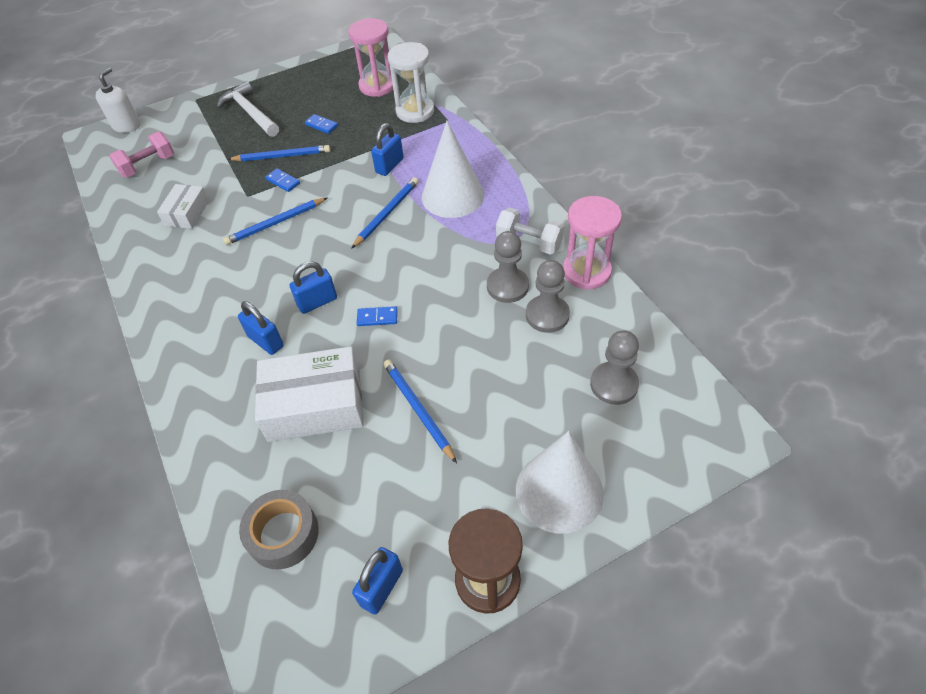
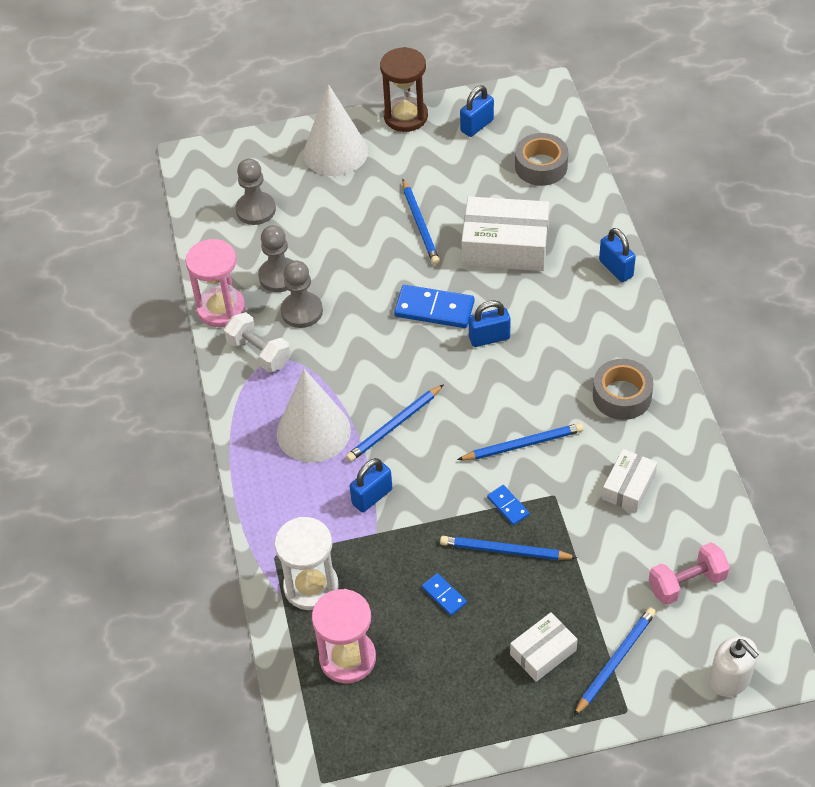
camera: 165 degrees left, 0 degrees up
white soap dispenser [96,68,140,133] -> white soap dispenser turned 75 degrees counterclockwise [709,636,759,697]
white hammer [216,81,279,137] -> white box [510,612,578,682]
blue padlock [238,301,284,355] -> blue padlock moved to [599,228,636,282]
blue domino [357,306,398,326] -> blue domino [394,285,474,328], size x1.91
none -> blue pencil [574,607,656,716]
none -> grey tape [593,359,654,420]

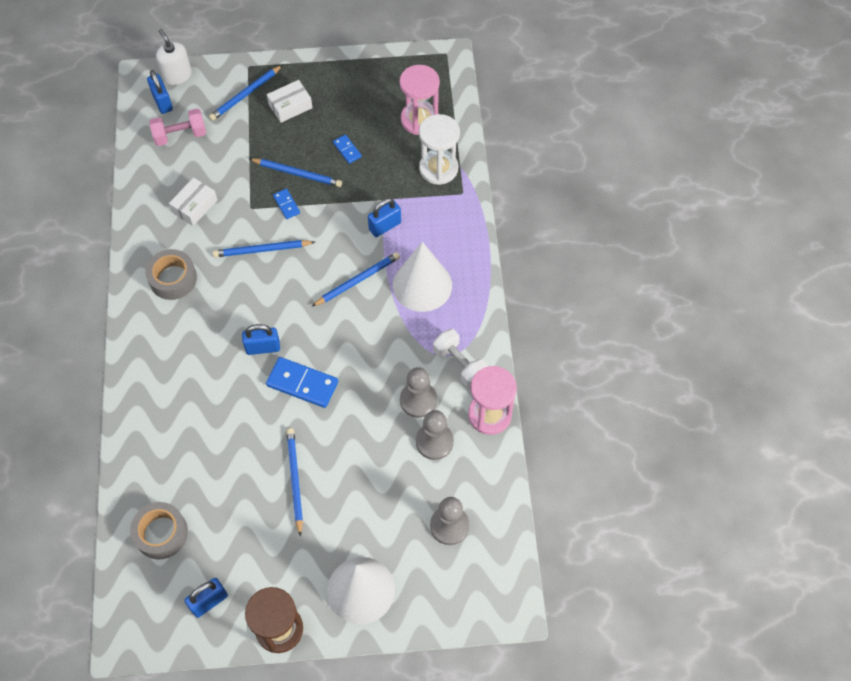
camera: 175 degrees left, 10 degrees up
white box [462,196,550,271] -> none
blue padlock [599,228,636,282] -> blue padlock moved to [147,70,173,114]

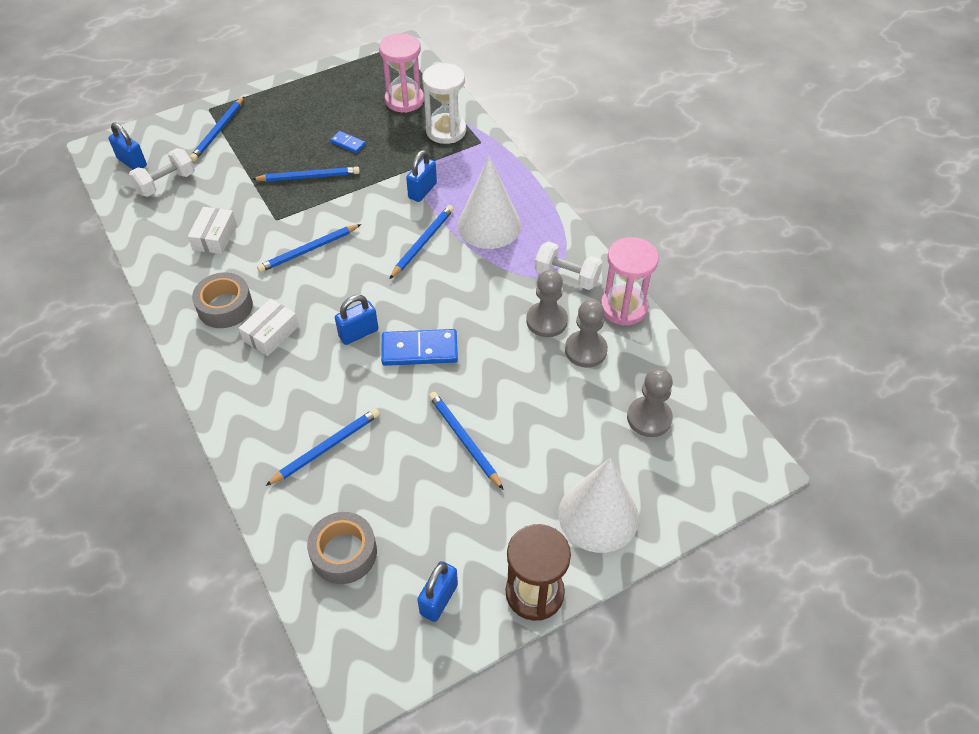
camera: 25 degrees left, 10 degrees down
pink dumbbell [149,108,206,146] -> white dumbbell [129,148,195,197]
white soap dispenser [156,29,192,85] -> none
white box [267,80,313,123] -> white box moved to [239,299,299,356]
blue domino [273,189,300,219] -> none
none -> blue pencil [265,408,380,486]

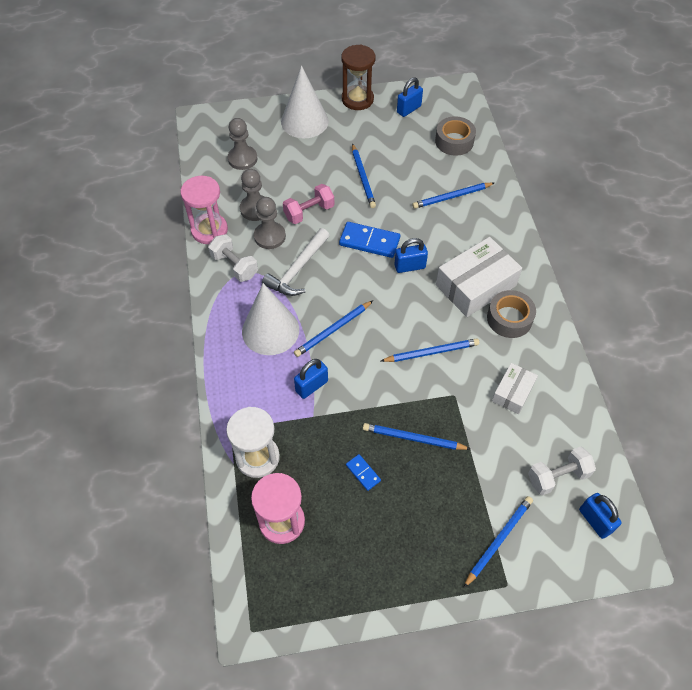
camera: 160 degrees left, 5 degrees up
white box [239,299,299,356] -> white box [436,237,522,317], size x1.80
none -> white hammer [262,228,330,296]
none -> pink dumbbell [283,184,334,224]

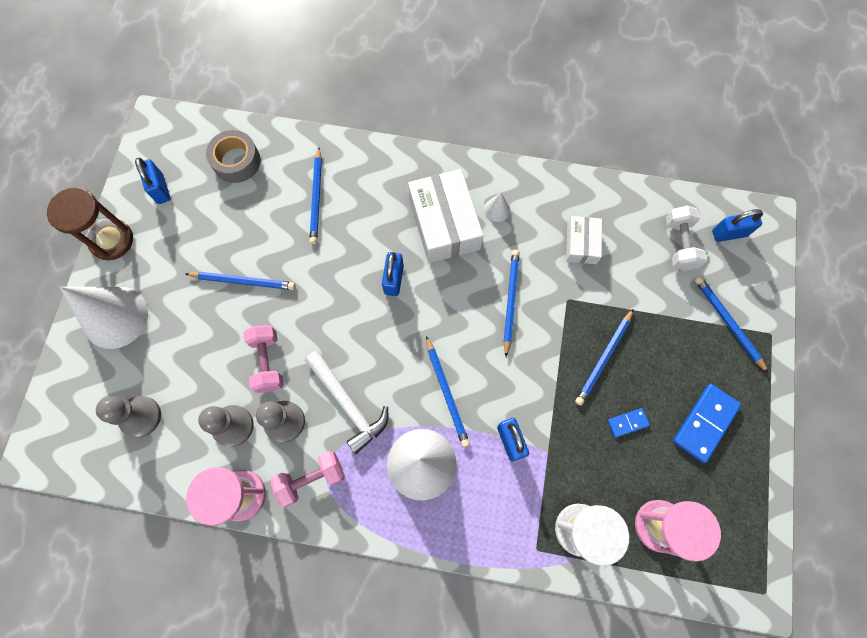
camera: 70 degrees left, 15 degrees up
white dumbbell [208,234,258,282] -> pink dumbbell [271,451,345,507]
blue domino [339,222,400,258] -> blue domino moved to [673,384,741,463]
grey tape [487,290,536,338] -> white cone [484,193,510,222]
white box [492,363,538,414] -> white box turned 45 degrees clockwise [566,216,602,264]

